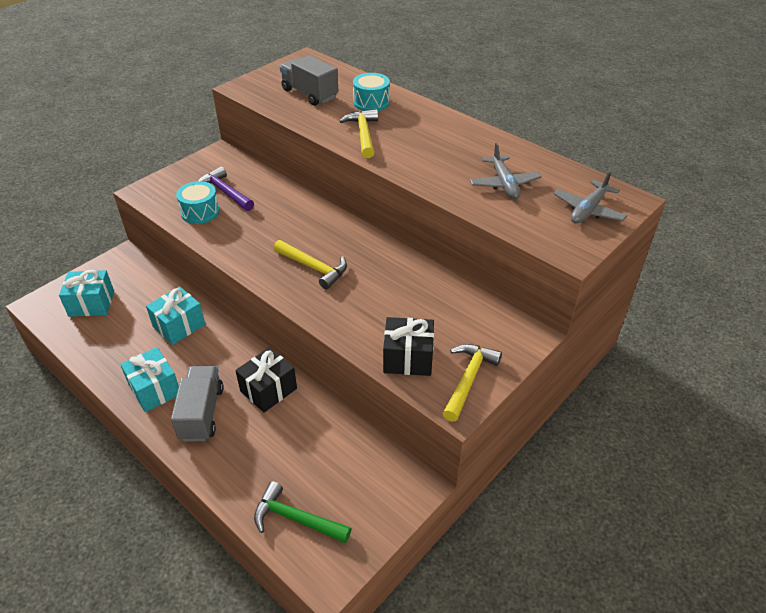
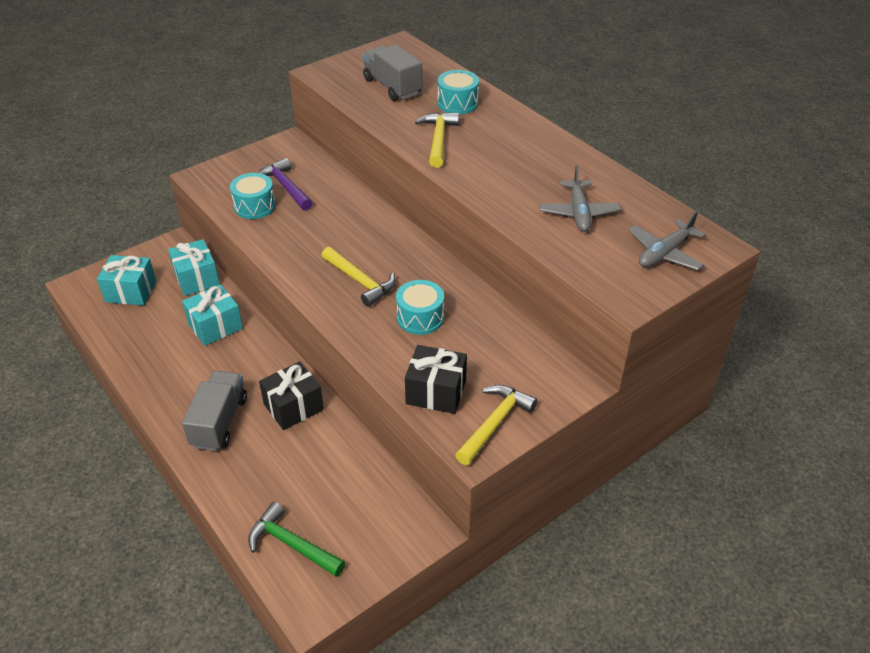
camera: 10 degrees right, 0 degrees up
turquoise gift [120,347,179,412] -> turquoise gift moved to [168,239,220,296]
none -> turquoise drum [396,280,444,335]

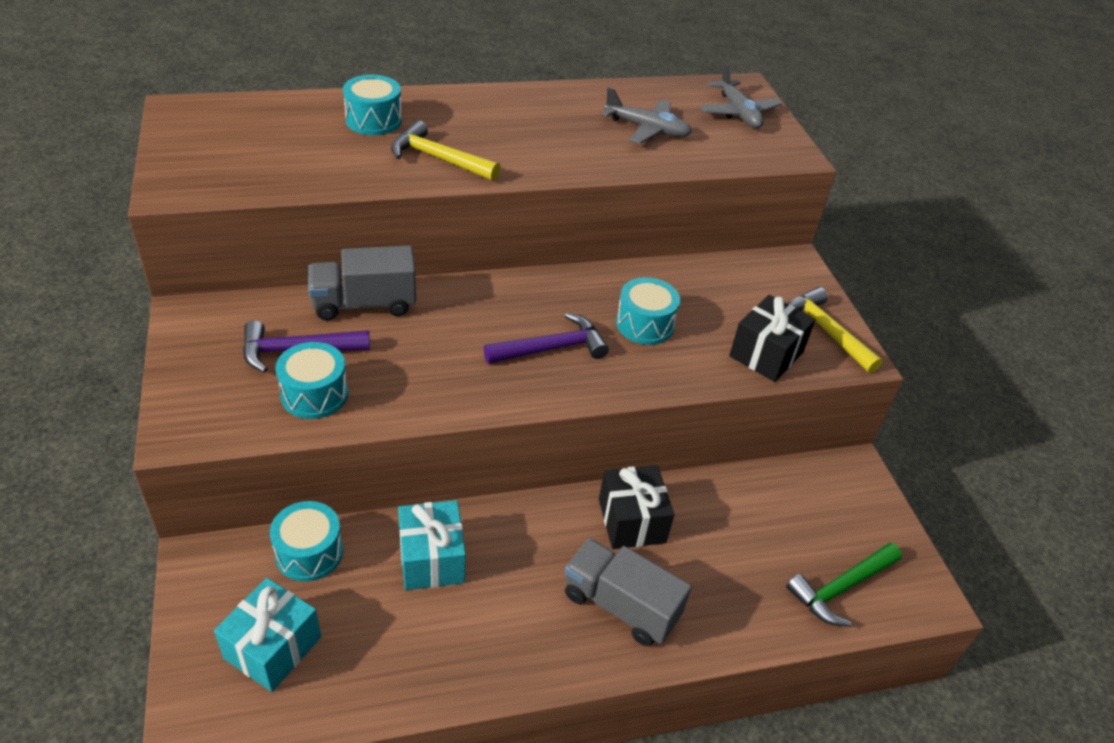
camera: 70 degrees left, 0 degrees up
turquoise gift [168,239,220,296] -> turquoise drum [270,501,343,582]
yellow hammer [321,247,396,307] -> purple hammer [484,313,609,364]
grey truck [362,45,422,101] -> grey truck moved to [308,246,416,320]

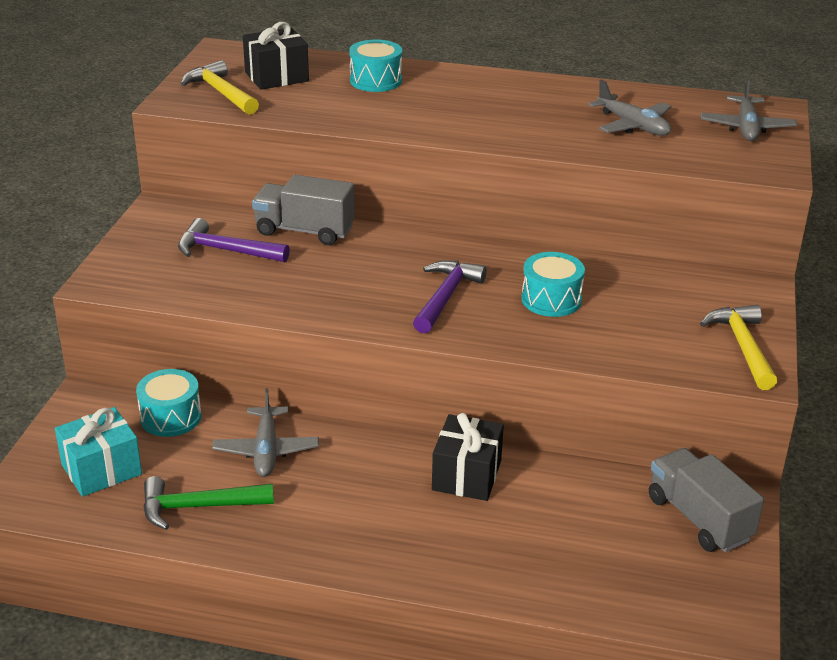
camera: 30 degrees right, 10 degrees down
turquoise drum [276,342,348,419] -> none
yellow hammer [391,120,501,181] -> yellow hammer moved to [181,60,259,115]
turquoise gift [398,500,466,590] -> grey plane [212,388,319,477]
purple hammer [484,313,609,364] -> purple hammer turned 75 degrees counterclockwise [413,260,487,334]
grey truck [565,538,692,646] -> grey truck moved to [649,448,764,552]
black gift [729,295,816,382] -> black gift moved to [243,22,309,90]
green hammer [786,543,902,627] -> green hammer moved to [143,476,274,530]

